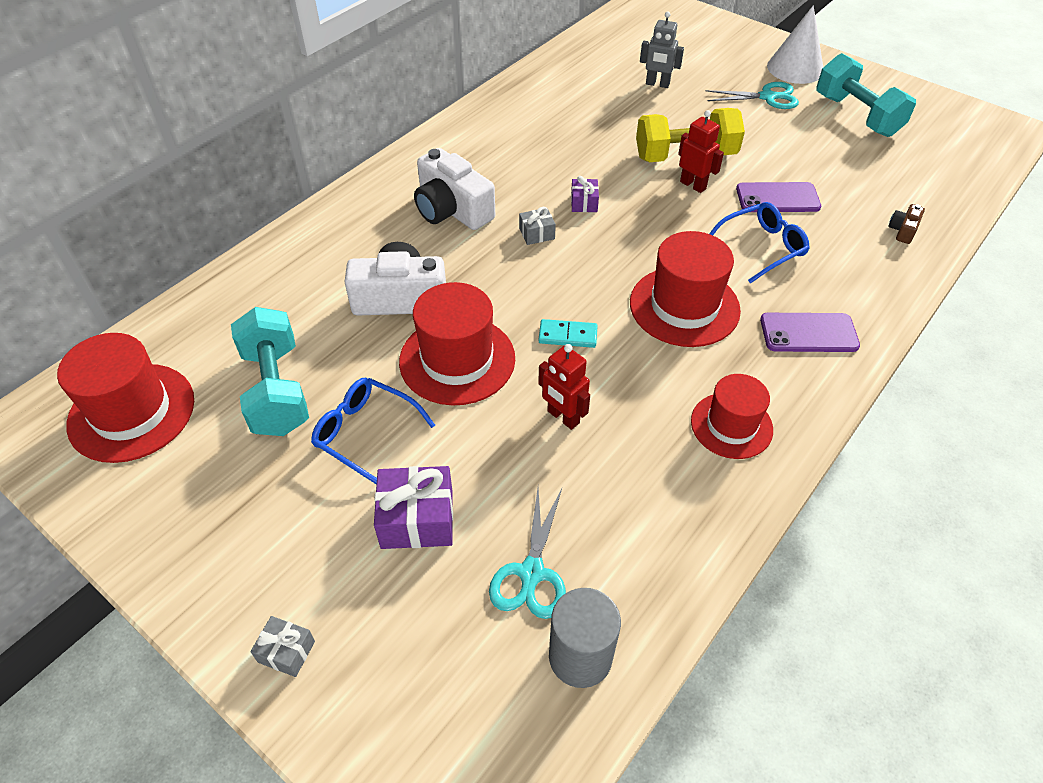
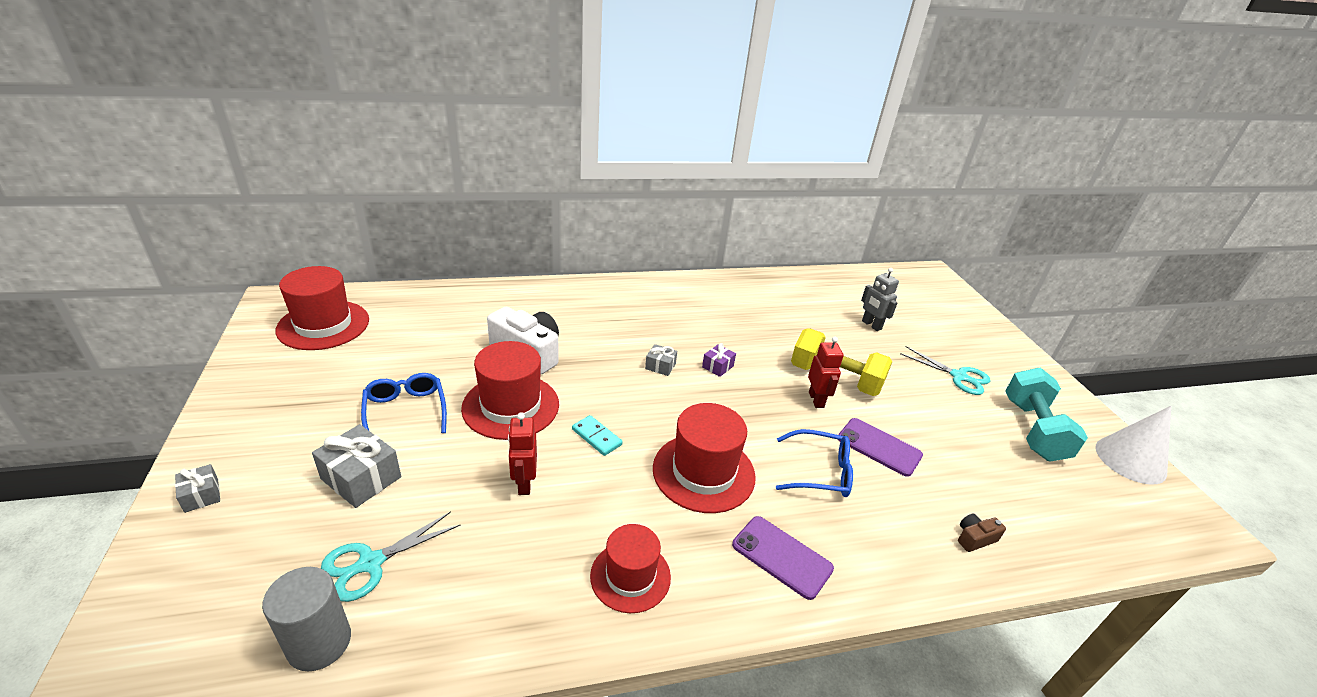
camera: 35 degrees right, 15 degrees down
turquoise dumbbell [231,307,309,436] -> none
purple gift [374,466,453,549] -> grey gift [312,424,401,508]
white camera [414,148,495,230] -> none
white cone [767,5,823,84] -> white cone moved to [1095,406,1171,485]

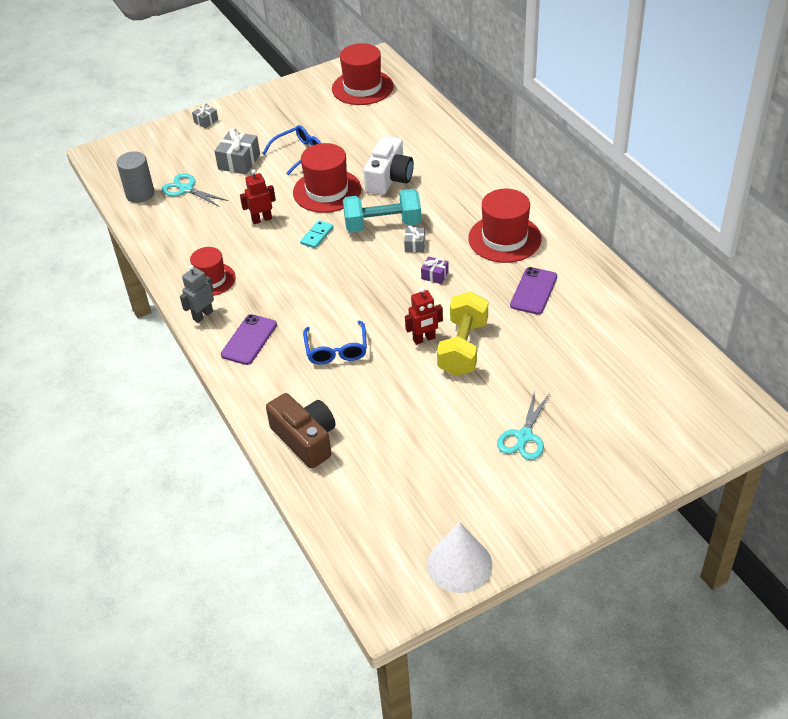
camera: 80 degrees right, 10 degrees up
red hat [653,403,756,513] -> red hat moved to [468,189,542,263]
purple phone [838,418,923,477] -> purple phone moved to [510,267,557,315]
grey robot [861,268,899,331] -> grey robot moved to [180,265,214,323]
brown camera [958,514,1006,552] -> brown camera [266,393,336,469], size x2.23
turquoise dumbbell [1006,368,1088,462] -> turquoise dumbbell moved to [343,189,422,233]

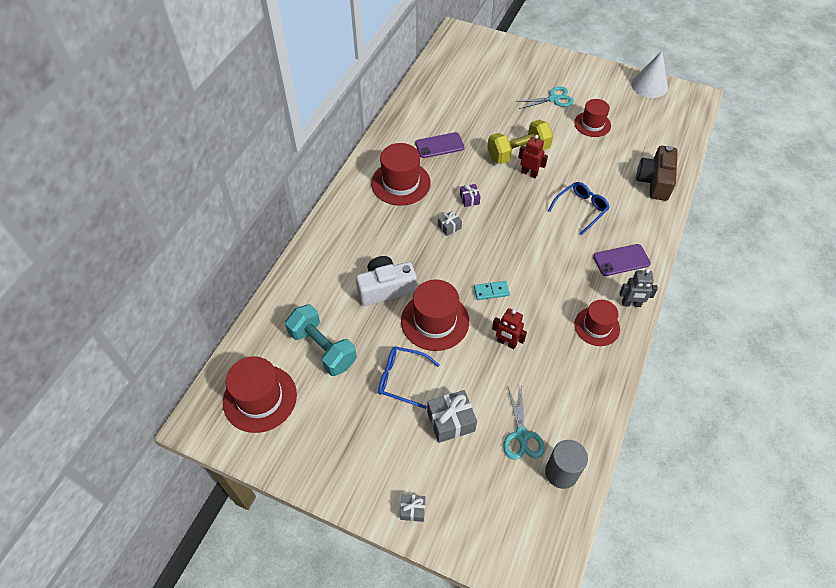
camera: 130 degrees left, 10 degrees up
turquoise dumbbell [343,189,422,233] -> turquoise dumbbell moved to [285,304,357,376]
none -> red hat [574,99,611,137]

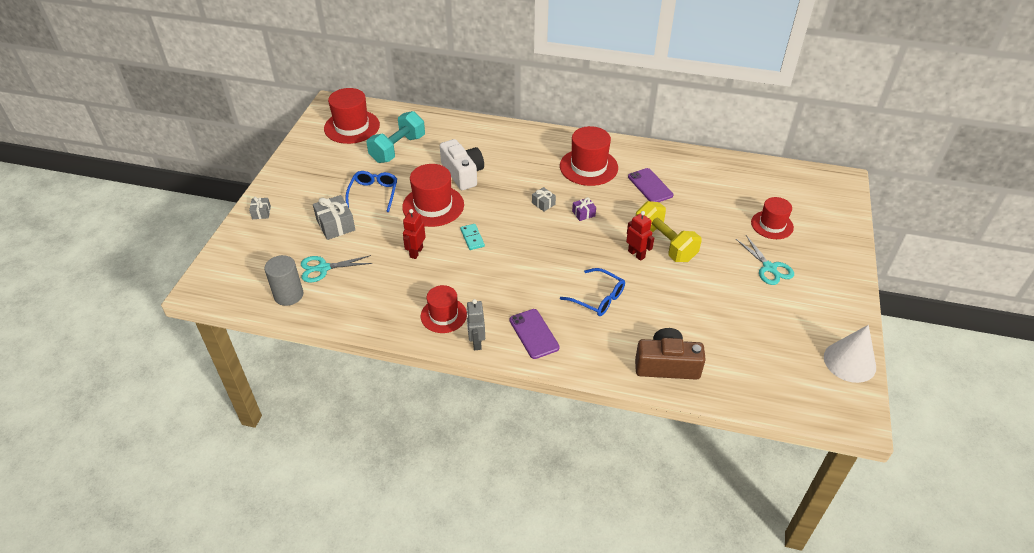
camera: 80 degrees right, 10 degrees down
red robot [518,135,548,178] -> red robot turned 60 degrees counterclockwise [626,211,654,261]
red hat [574,99,611,137] -> red hat moved to [751,197,794,239]

